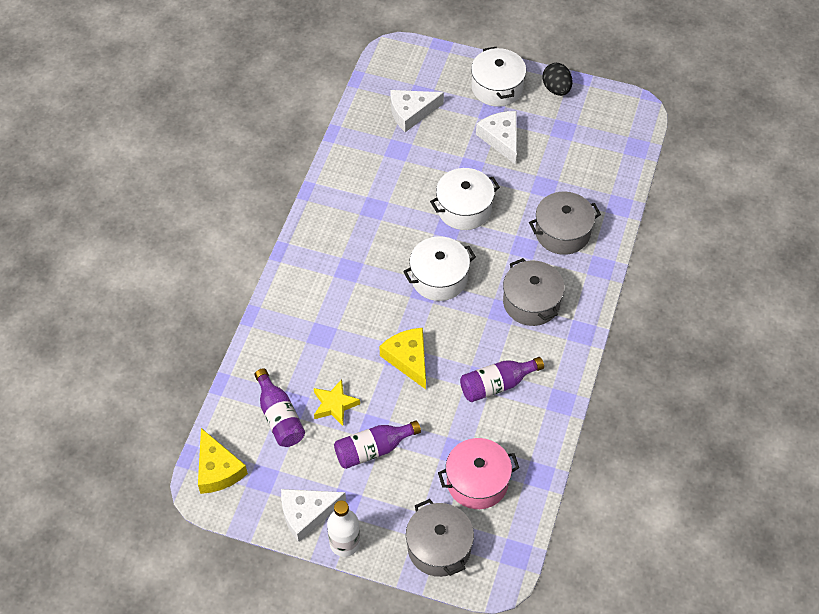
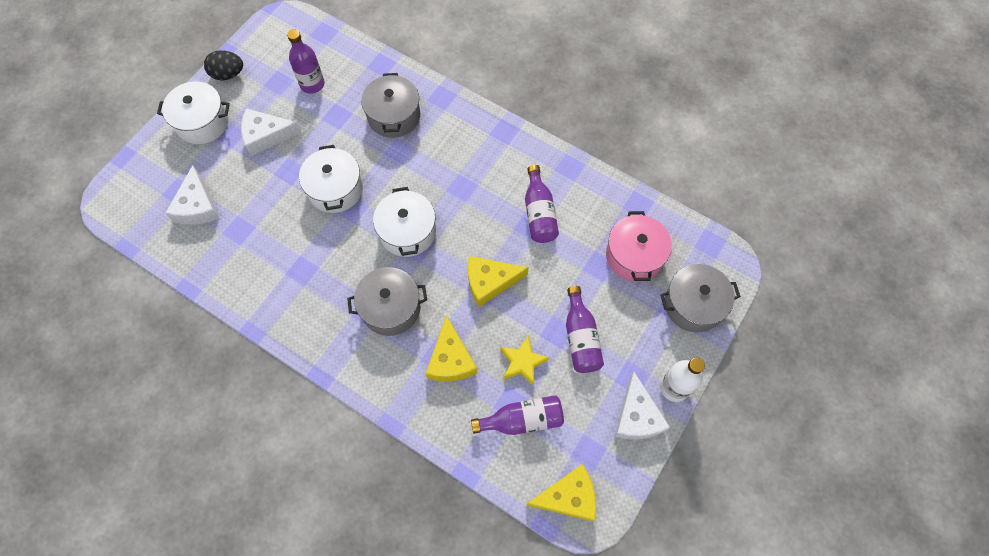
camera: 75 degrees left, 10 degrees up
grey pot [503,258,564,326] -> grey pot moved to [347,267,427,336]
none -> purple bottle [287,29,325,94]
none -> yellow cheese [425,315,477,382]

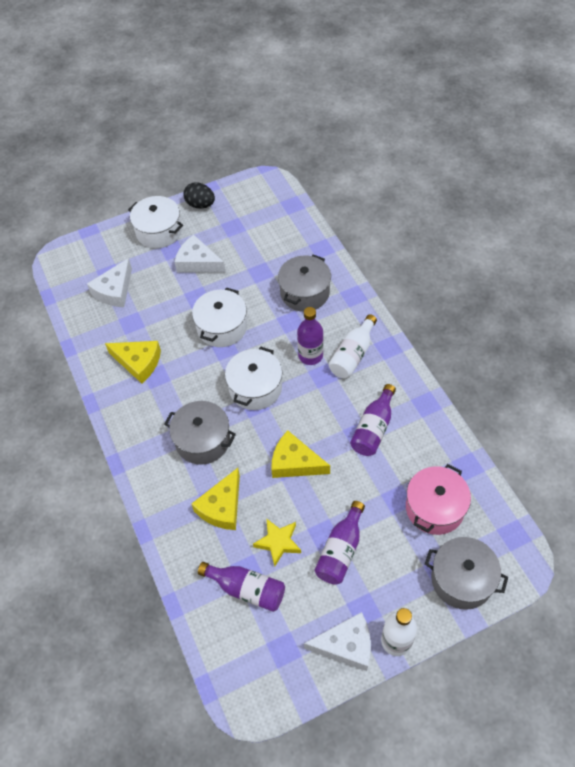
camera: 35 degrees right, 10 degrees down
purple bottle [287,29,325,94] -> purple bottle moved to [297,307,324,365]
yellow cheese [527,464,596,521] -> yellow cheese moved to [105,341,161,383]
white cheese [614,372,670,440] -> white cheese turned 120 degrees counterclockwise [304,612,371,671]
none -> white bottle [328,314,377,378]

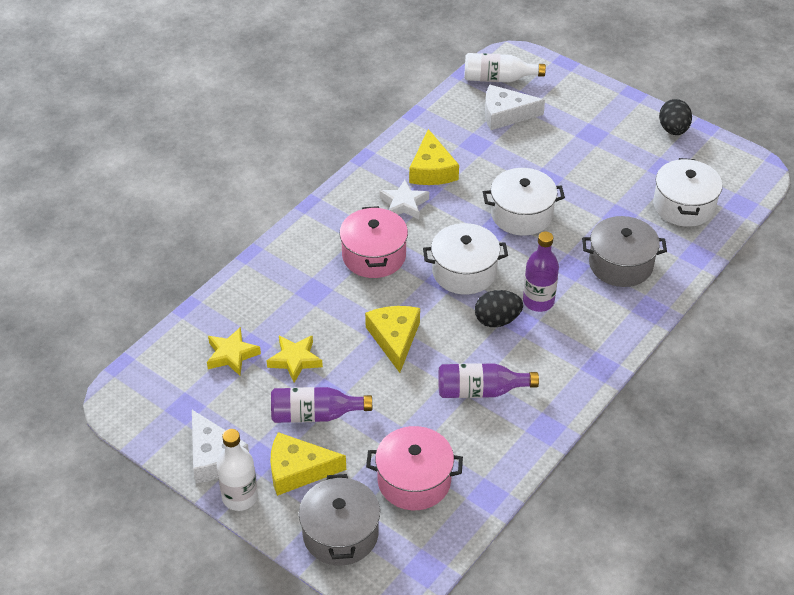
camera: 60 degrees right, 10 degrees down
white pot [128,196,183,248] -> white pot moved to [653,158,722,227]
grey pot [164,401,236,465] -> pink pot [340,206,408,278]
white cheese [175,235,226,273] -> none
yellow cheese [191,468,240,530] -> yellow cheese moved to [270,432,346,496]
purple bottle [198,562,285,612] -> yellow star [207,327,261,376]
white bottle [328,314,377,378] -> white bottle moved to [464,53,546,82]
none -> white star [380,180,429,219]
none -> black egg [475,290,523,327]

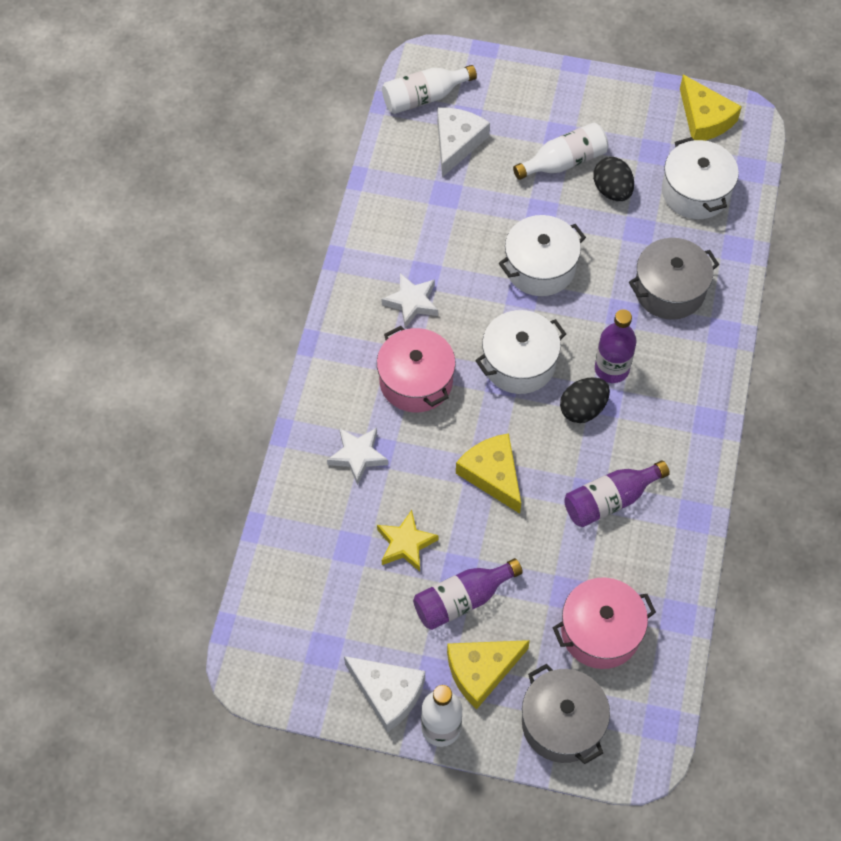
camera: 25 degrees left, 15 degrees up
yellow star [207,327,261,376] -> none
yellow cheese [409,129,459,185] -> yellow cheese moved to [680,75,742,141]
white cheese [485,85,545,130] -> white cheese turned 135 degrees clockwise [437,107,490,177]
black egg [659,99,692,135] -> black egg moved to [593,157,634,201]
none -> white star [327,428,388,485]
none -> white bottle [513,122,608,180]

